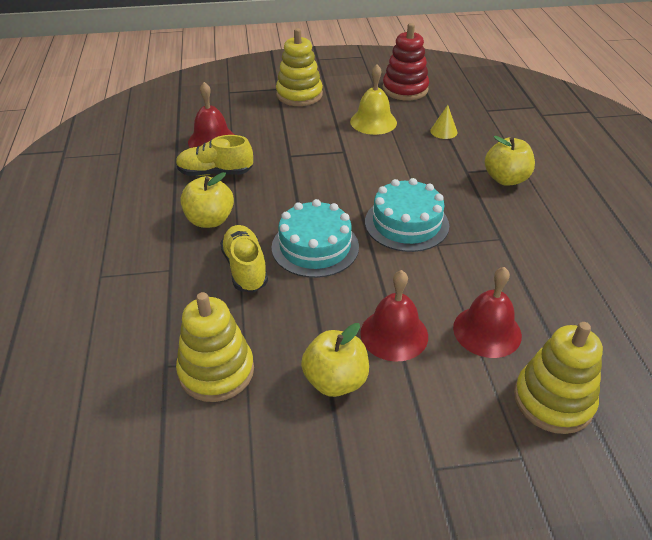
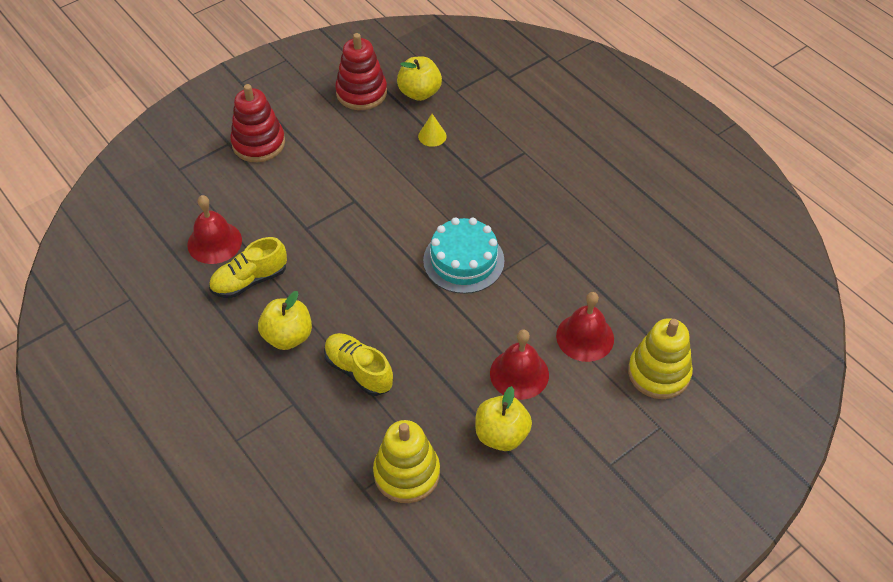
camera: 30 degrees left, 10 degrees up
turquoise cake [272,199,359,278] -> none
yellow stacking toy [276,28,323,106] -> red stacking toy [230,84,285,162]
yellow bell [350,64,397,135] -> none
yellow apple [485,136,535,186] -> yellow apple moved to [397,56,442,101]

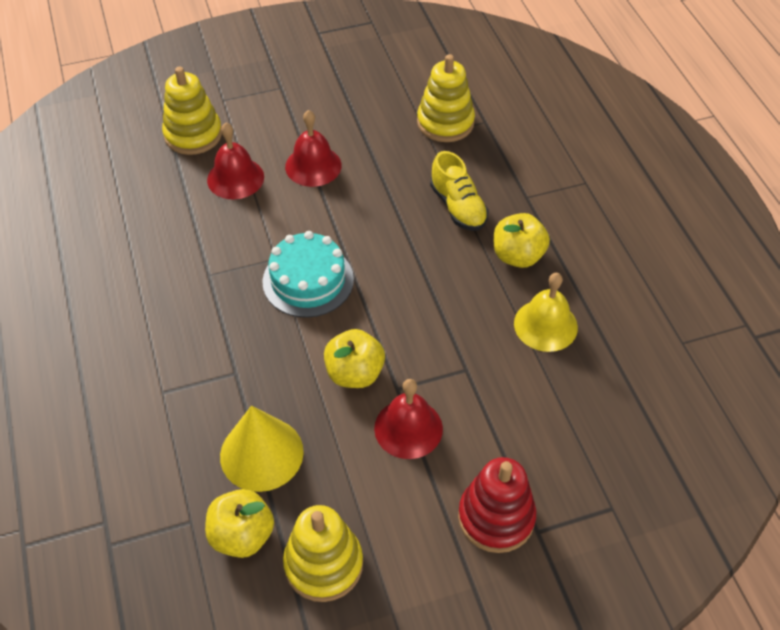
camera: 160 degrees left, 0 degrees up
red bell [187,195,242,264] -> red bell moved to [374,379,443,459]
yellow shoe [209,237,287,298] -> yellow bell [514,273,578,352]
red stacking toy [335,33,387,110] -> yellow stacking toy [283,505,363,602]
yellow cone [418,114,447,147] -> yellow cone [220,406,304,492], size x2.11
yellow apple [475,386,532,451] -> yellow apple moved to [324,329,385,388]

